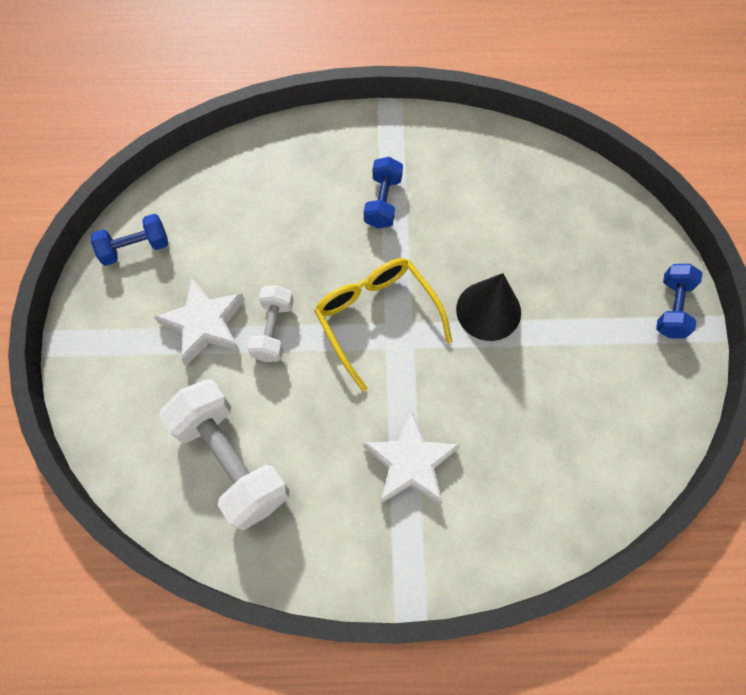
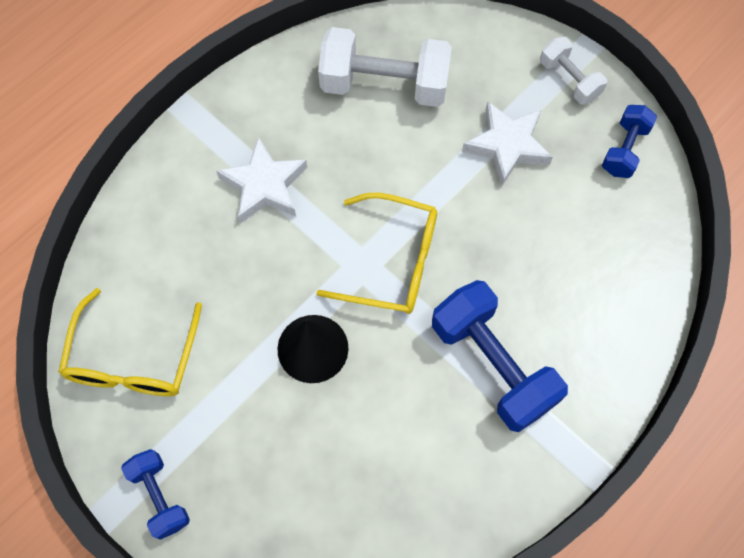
camera: 135 degrees right, 0 degrees up
white dumbbell [247,285,294,362] -> white dumbbell moved to [540,37,607,105]
blue dumbbell [364,157,403,228] -> blue dumbbell [432,280,568,432], size x1.82
none -> yellow glasses [58,288,202,396]

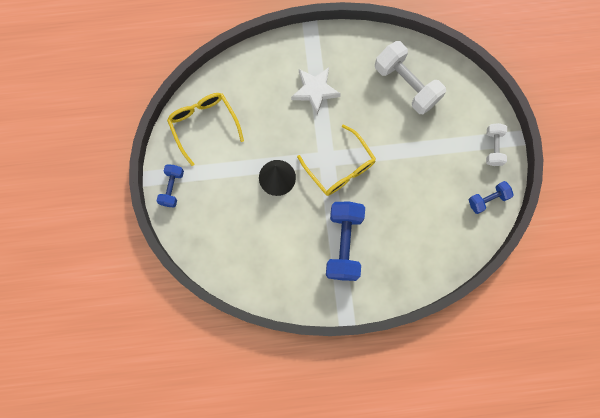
camera: 40 degrees right, 10 degrees up
yellow glasses [58,288,202,396] -> yellow glasses turned 105 degrees clockwise [167,93,244,166]
white star [462,101,553,186] -> none

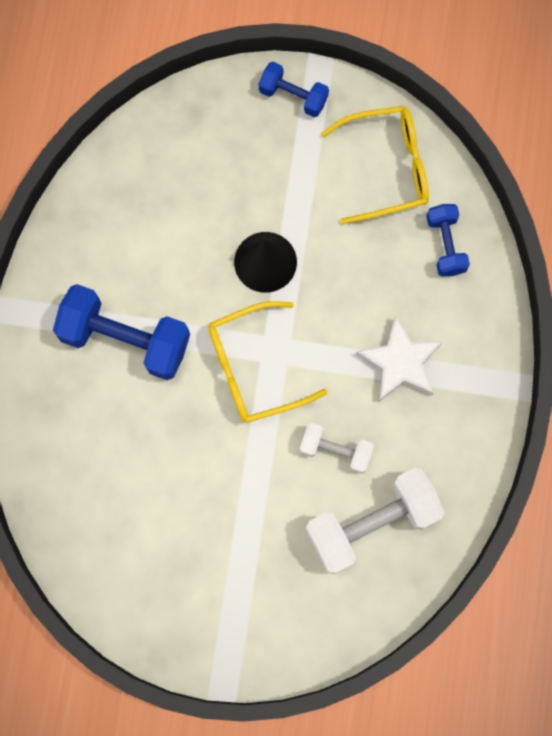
camera: 105 degrees right, 0 degrees up
blue dumbbell [469,181,514,214] -> blue dumbbell moved to [426,204,470,276]
white dumbbell [486,123,507,166] -> white dumbbell moved to [299,423,374,474]

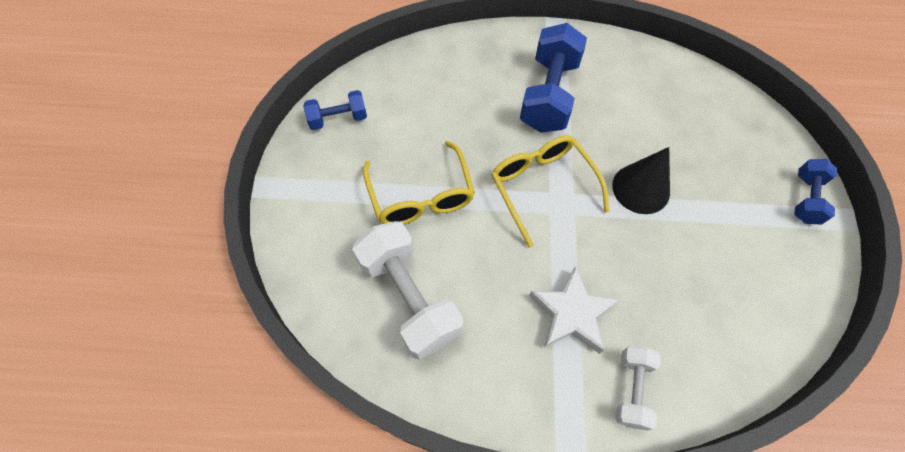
camera: 85 degrees right, 15 degrees down
white dumbbell [299,423,374,474] -> white dumbbell moved to [615,345,661,430]
yellow glasses [321,106,429,224] -> yellow glasses moved to [363,141,475,224]
blue dumbbell [426,204,470,276] -> blue dumbbell moved to [304,90,367,130]

